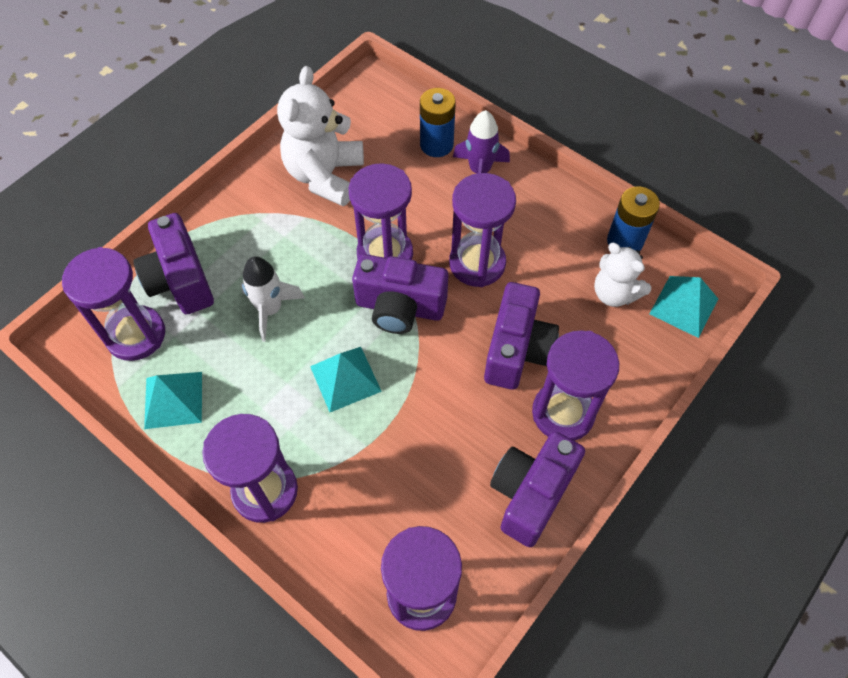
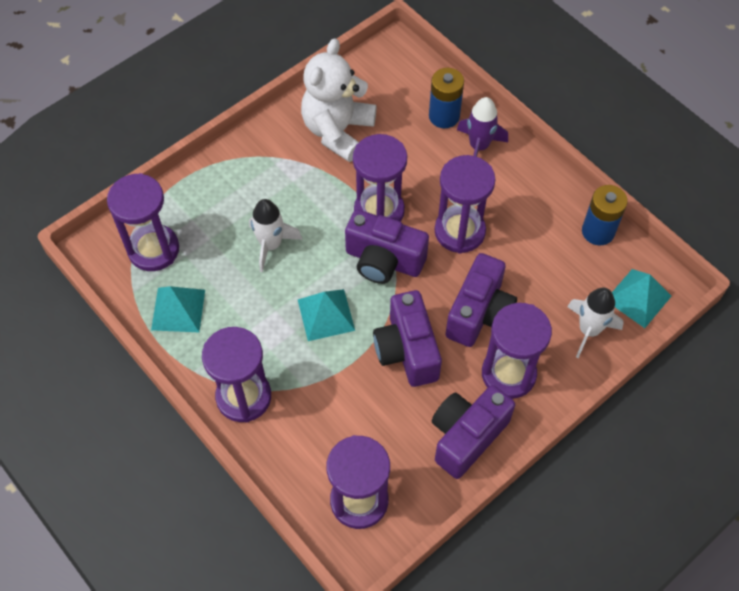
camera: 10 degrees right, 0 degrees up
purple camera [134,213,214,314] -> purple camera moved to [373,290,442,387]
white teddy bear [594,243,651,307] -> none
none -> white rocket [567,288,624,358]

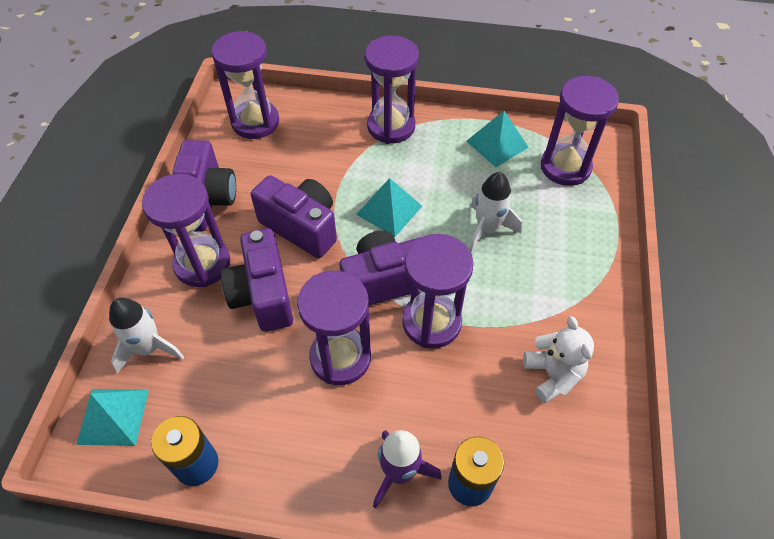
camera: 140 degrees right, 5 degrees down
white teddy bear [301,38,376,162] -> white teddy bear [523,316,594,403], size x0.61

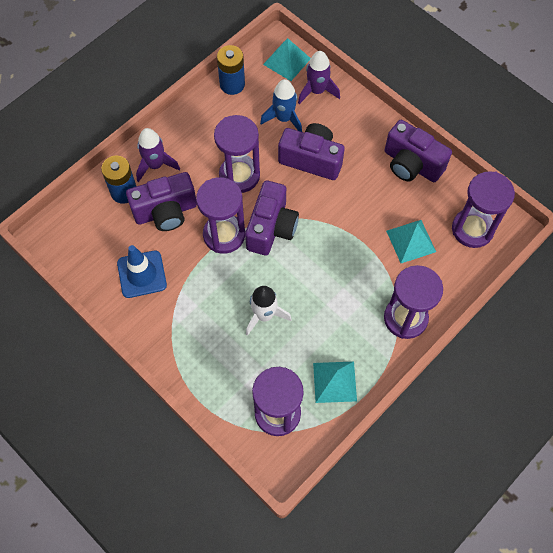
camera: 125 degrees right, 10 degrees up
white rocket [109,297,184,374] -> purple rocket [298,51,340,104]
purple hourglass [142,174,230,287] -> none
purple camera [251,175,337,258] -> purple camera moved to [126,172,197,231]
turquoise pyramid [356,178,422,237] -> turquoise pyramid moved to [386,220,436,263]
white teddy bear [523,316,594,403] -> blue traffic cone [117,245,167,298]
none -> blue rocket [260,79,302,132]

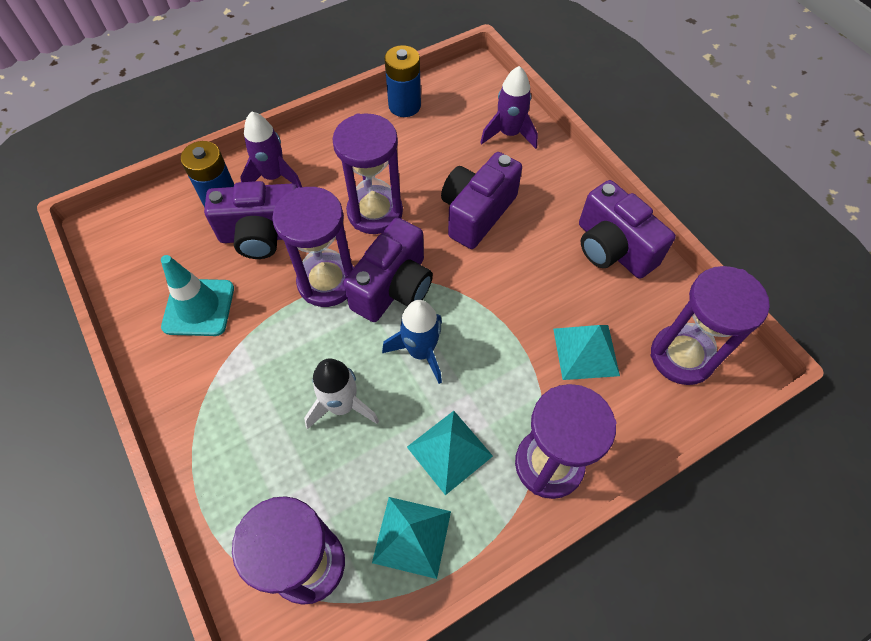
camera: 15 degrees right, 5 degrees down
blue traffic cone [117,245,167,298] -> turquoise traffic cone [161,255,234,336]
blue rocket [260,79,302,132] -> blue rocket moved to [382,300,442,384]
turquoise pyramid [263,38,311,81] -> turquoise pyramid moved to [407,411,493,495]
purple camera [278,123,345,180] -> purple camera turned 90 degrees counterclockwise [441,152,522,249]

